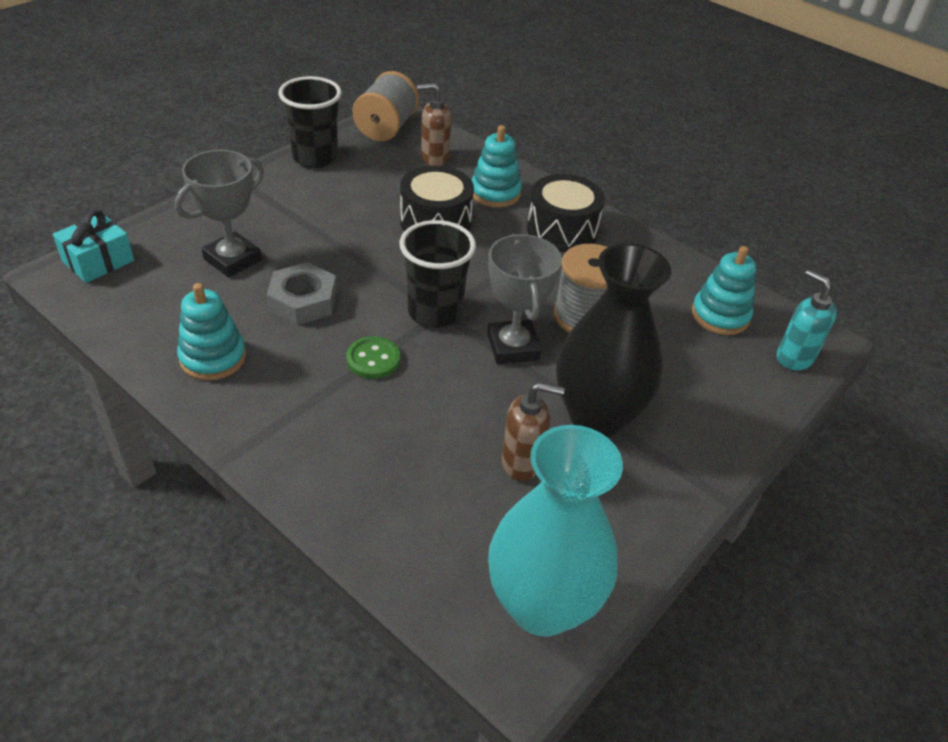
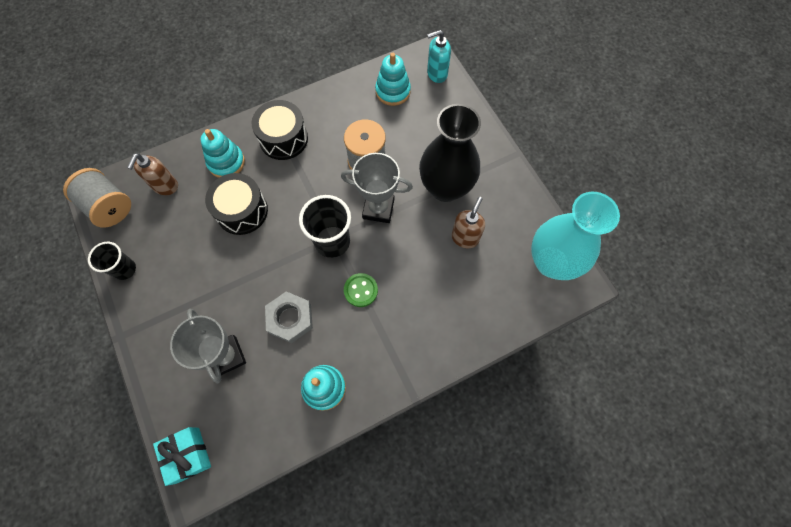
camera: 65 degrees left, 25 degrees up
black cup [279,76,342,168] -> black cup [88,242,136,280], size x0.64

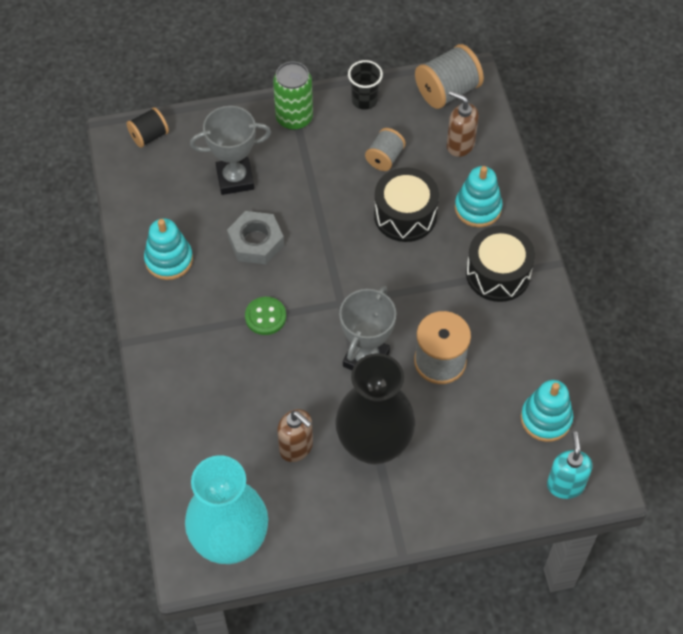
camera: 105 degrees right, 10 degrees down
turquoise gift [153,427,211,486] -> black spool [127,107,169,148]
black cup [299,195,351,258] -> none
none -> green can [273,62,313,130]
none -> grey spool [365,128,406,171]

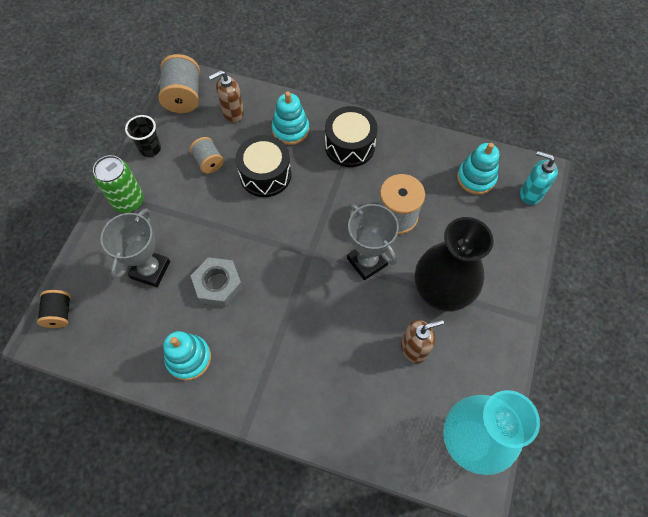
camera: 60 degrees left, 5 degrees up
green button [245,297,286,335] -> none

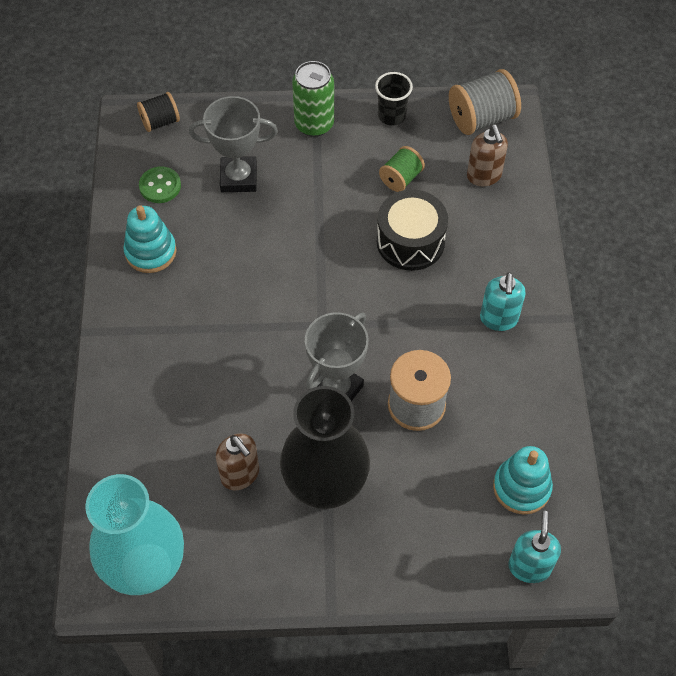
camera: 70 degrees right, 5 degrees down
grey spool [190,137,224,174] -> green spool [379,146,425,192]
grey nut [191,257,243,307] -> none
brown soap dispenser [209,70,244,122] -> brown soap dispenser turned 150 degrees counterclockwise [467,125,508,186]
turquoise stacking toy [272,92,309,145] -> none
black drum [325,106,378,167] -> turquoise soap dispenser [480,272,526,331]
none -> green button [139,166,181,203]

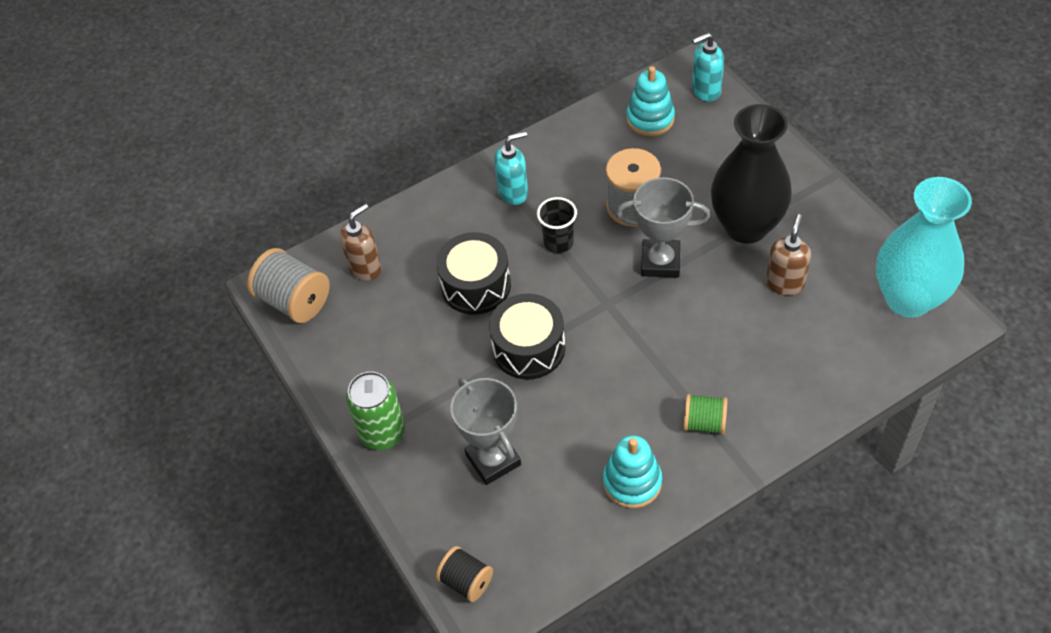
camera: 115 degrees left, 5 degrees down
green button [139,166,181,203] -> none
black cup [375,72,413,126] -> black cup moved to [537,197,577,253]
green spool [379,146,425,192] -> green spool moved to [683,394,727,434]
none -> black drum [489,294,565,380]

